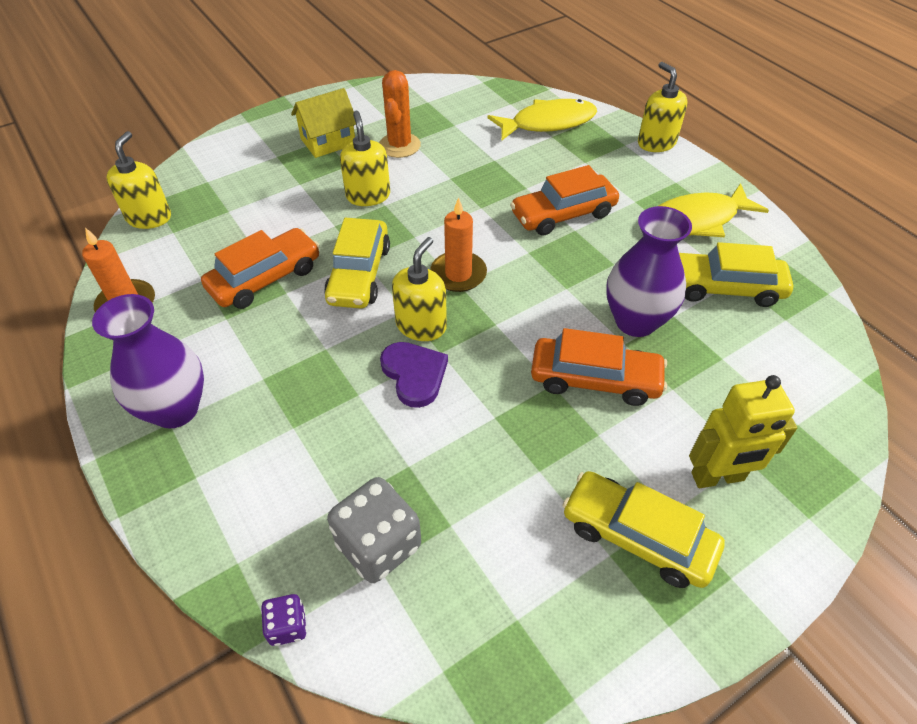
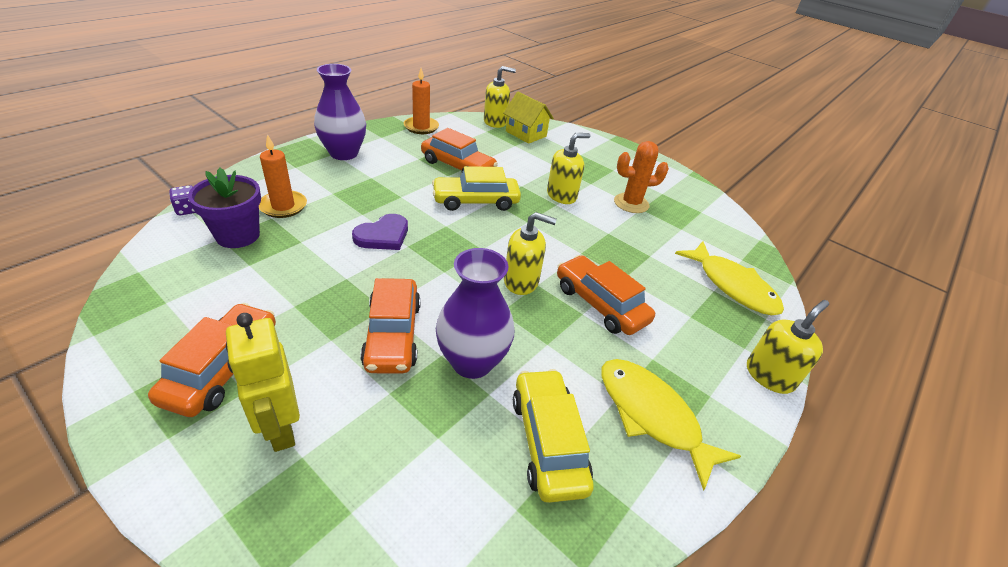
camera: 70 degrees right, 10 degrees down
yellow house [291,88,356,158] -> yellow house moved to [503,92,554,144]
grey dice [327,477,421,583] -> purple flower pot [188,168,261,248]
yellow soap dispenser [392,237,447,341] -> yellow soap dispenser moved to [504,212,557,295]
orange candle [430,197,487,292] -> orange candle moved to [259,134,307,218]
yellow car [562,471,725,588] -> orange car [148,303,276,417]

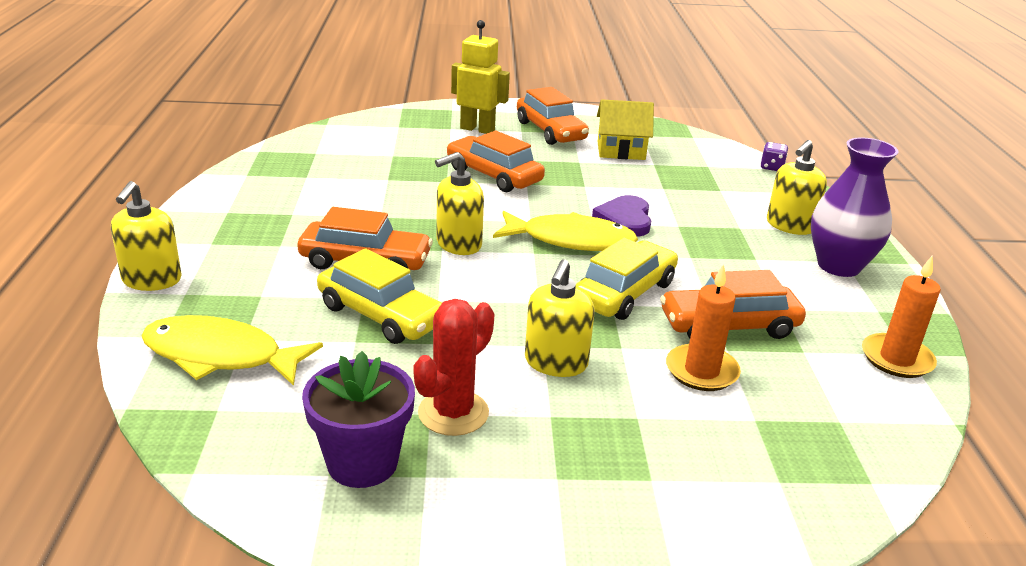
camera: 140 degrees right, 10 degrees down
purple flower pot [188,168,261,248] -> purple flower pot moved to [302,351,415,488]
orange candle [259,134,307,218] -> orange candle moved to [666,264,741,391]
purple vase [436,248,514,379] -> none
yellow soap dispenser [484,66,516,128] -> yellow soap dispenser moved to [767,140,827,235]
yellow house [503,92,554,144] -> yellow house moved to [597,99,654,160]
yellow car [513,369,593,503] -> yellow car moved to [317,248,442,344]
yellow fish [601,359,741,491] -> yellow fish moved to [493,211,638,251]
orange cactus [614,141,669,213] -> red cactus [413,299,494,436]

